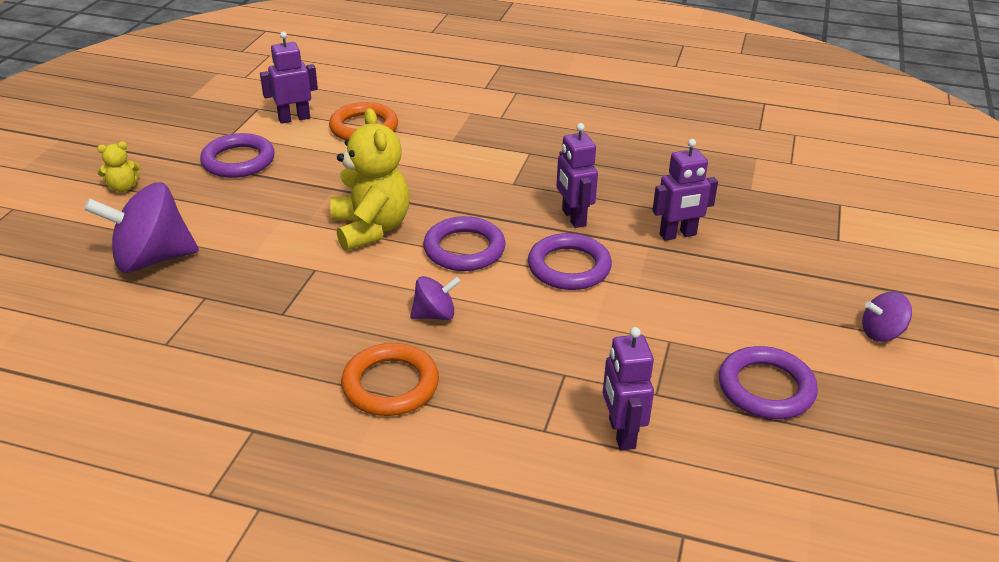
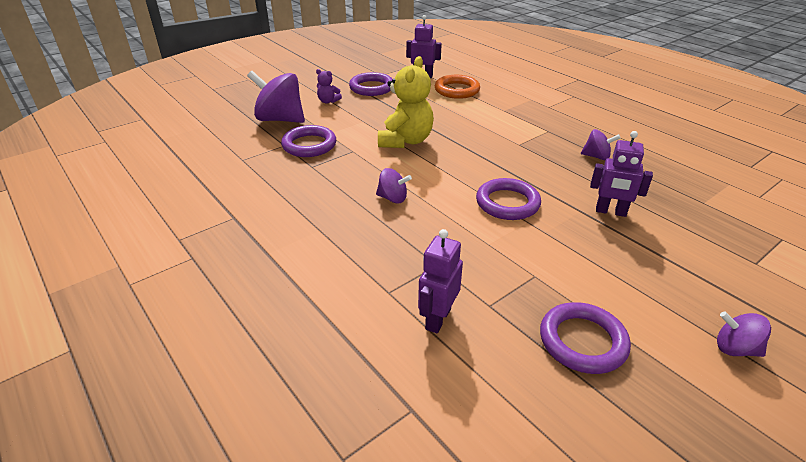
camera: 35 degrees right, 0 degrees up
yellow teddy bear [97,141,140,192] -> none
orange ring [341,343,439,416] -> none
purple ring [423,216,506,271] -> purple ring moved to [281,125,336,157]
purple robot [556,123,598,228] -> none
none -> purple teddy bear [316,69,342,104]
none -> purple spinning top [581,129,620,160]

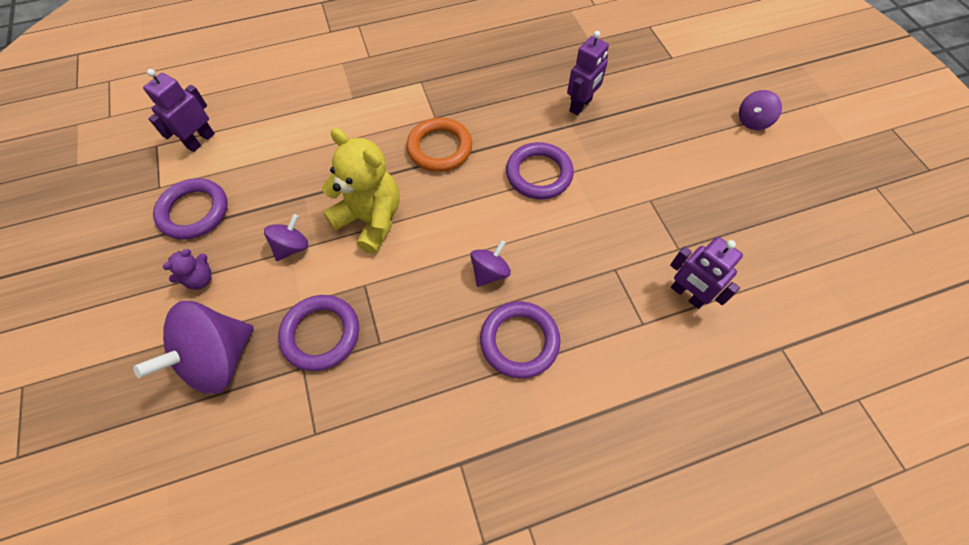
camera: 70 degrees left, 25 degrees up
orange ring [435,75,480,99] -> orange ring moved to [407,118,472,172]
purple ring [540,302,631,374] -> purple ring moved to [480,301,561,378]
purple spinning top [581,129,620,160] -> purple spinning top moved to [264,214,308,261]

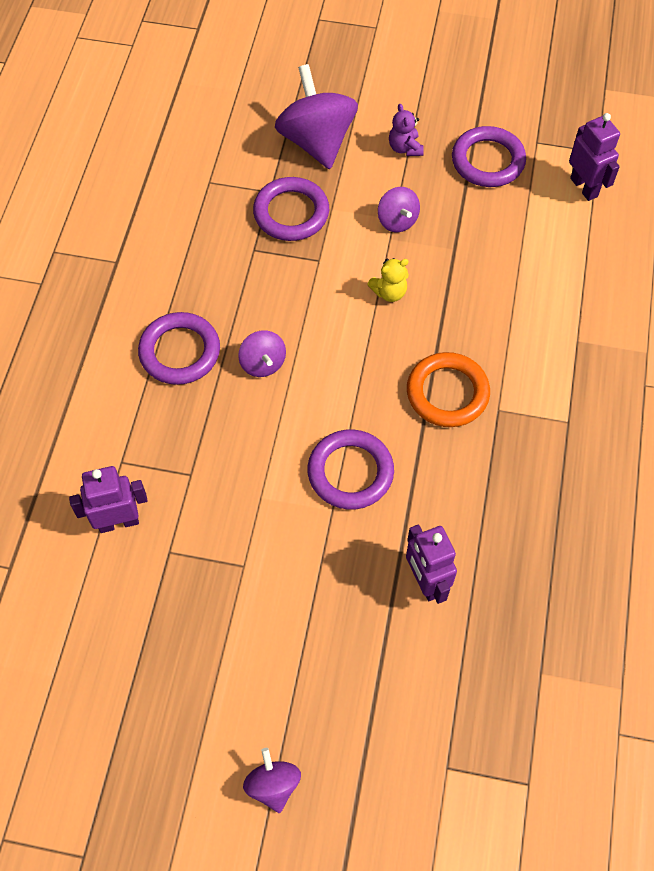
camera: 120 degrees right, 0 degrees up
yellow teddy bear [322,128,400,254] -> yellow teddy bear [367,258,409,302], size x0.47

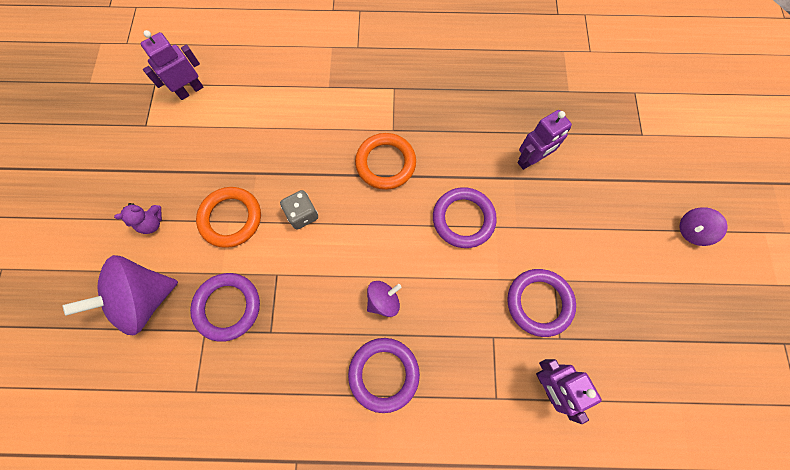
camera: 100 degrees left, 10 degrees up
yellow teddy bear [367,258,409,302] -> grey dice [280,190,318,230]
purple spinning top [378,187,420,232] -> orange ring [196,187,261,248]
purple ring [452,126,526,187] -> purple ring moved to [507,269,576,337]

